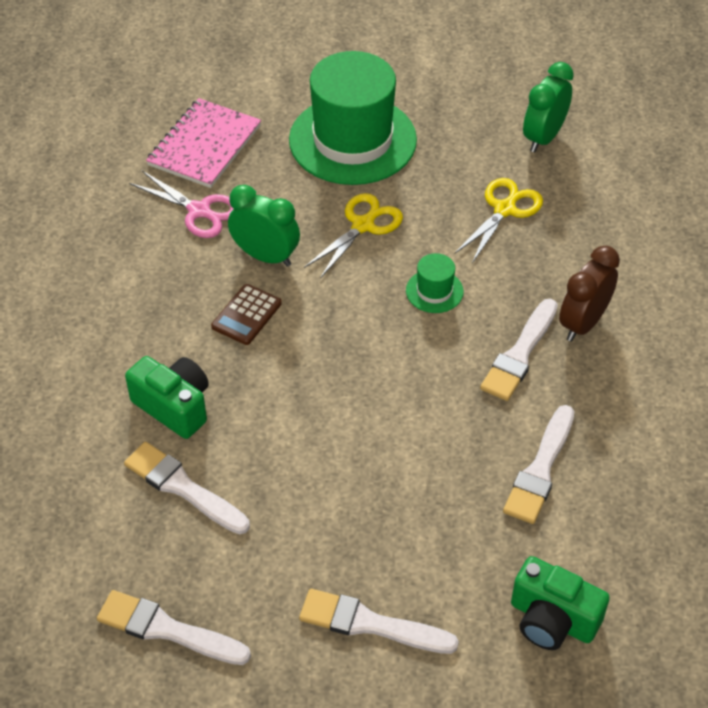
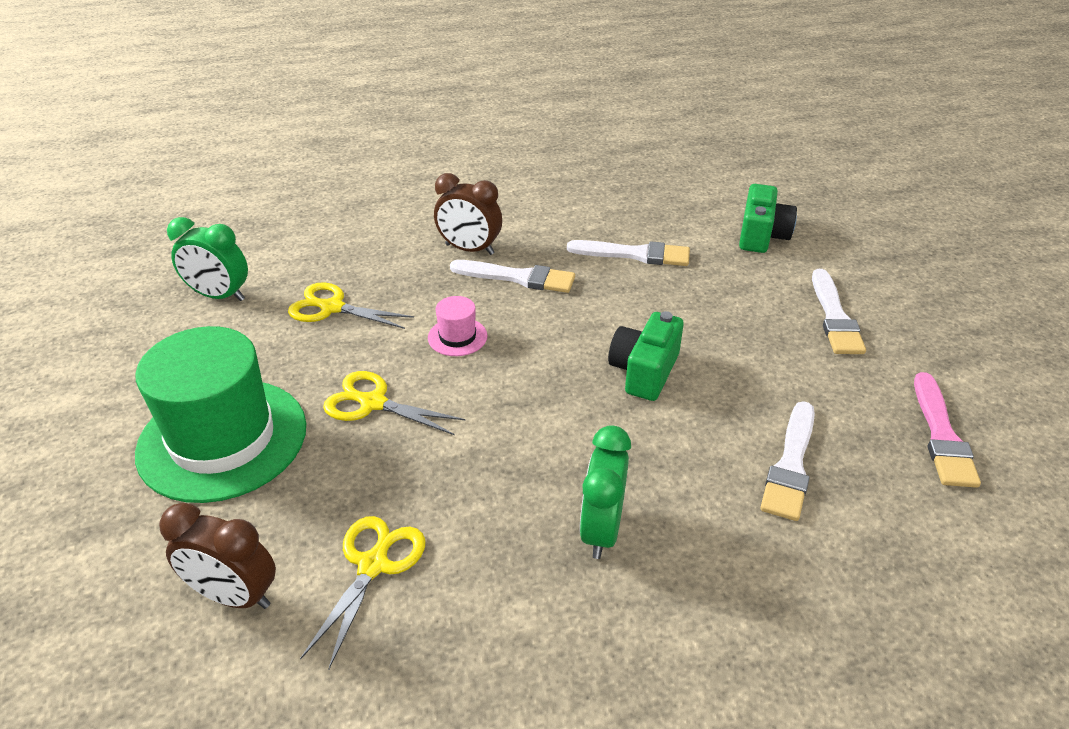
camera: 105 degrees left, 10 degrees down
white brush [97,590,251,665] -> pink brush [914,372,981,488]
green camera [125,356,209,439] -> green camera moved to [608,311,684,401]
pink scissors [129,171,234,238] -> yellow scissors [300,516,426,670]
pink notebook [146,98,261,188] -> brown clock [159,503,276,609]
brown calculator [211,284,282,345] -> none
green clock [228,185,300,267] -> green clock moved to [579,425,631,559]
green hat [406,253,464,313] -> pink hat [428,296,488,356]

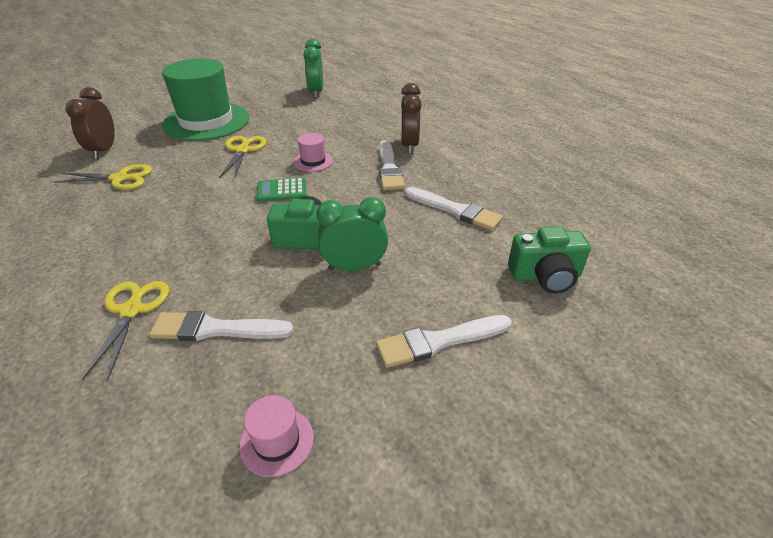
camera: 70 degrees right, 0 degrees up
yellow scissors [288,283,414,329] -> yellow scissors moved to [82,281,169,380]
white brush [567,240,690,266] -> white brush turned 45 degrees counterclockwise [405,187,503,231]
green clock [579,425,631,559] -> green clock moved to [316,197,388,271]
pink brush [914,372,981,488] -> pink hat [239,395,314,477]
none -> green calculator [257,178,307,202]

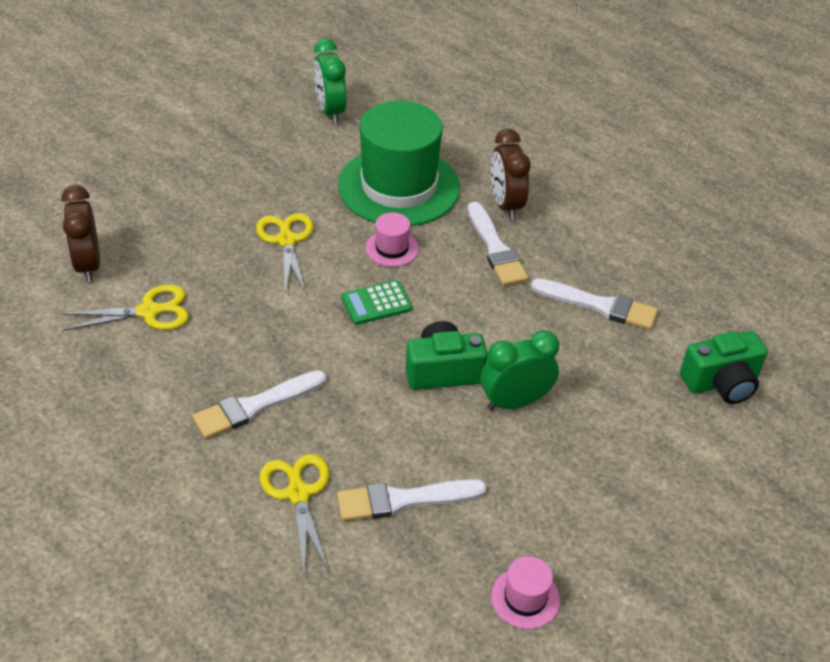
camera: 15 degrees left, 5 degrees up
green hat [162,58,249,141] -> green hat moved to [338,101,460,226]
white brush [376,315,512,368] -> white brush moved to [192,370,327,439]

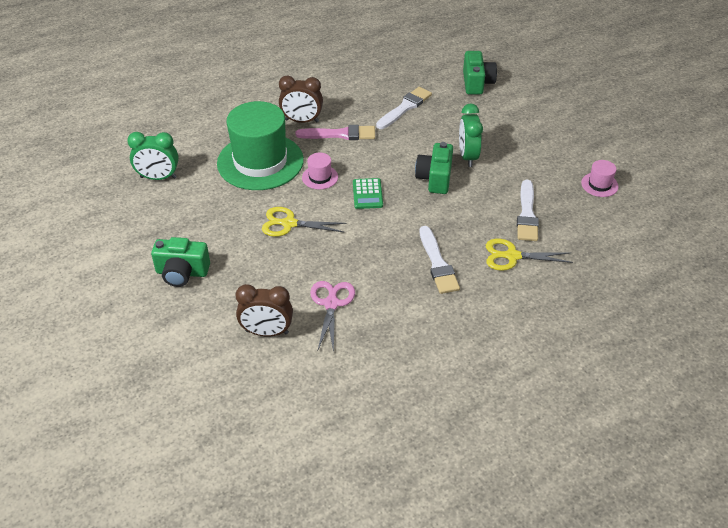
camera: 70 degrees left, 0 degrees up
yellow scissors [62,285,189,331] -> pink scissors [310,281,355,353]
white brush [467,202,529,286] -> pink brush [296,125,375,140]
none -> green camera [151,237,210,287]

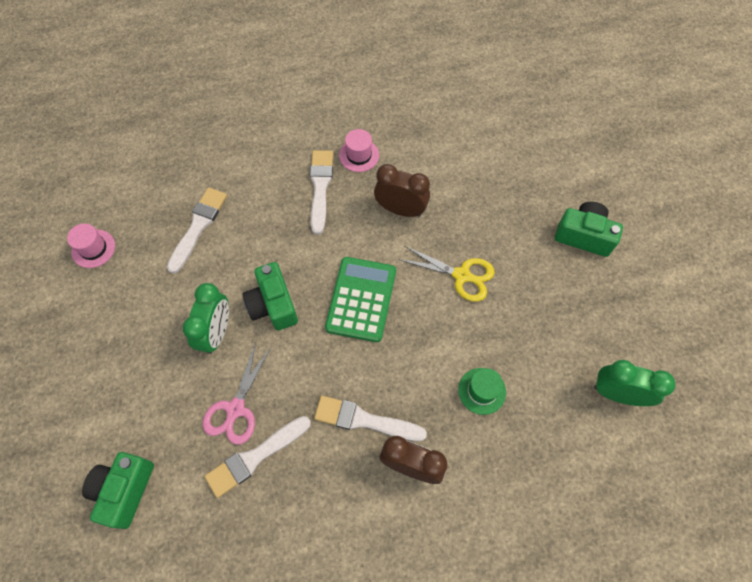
camera: 165 degrees left, 20 degrees up
green hat [217,101,304,190] -> green hat [458,368,506,415], size x0.41
brown clock [236,284,293,336] -> brown clock moved to [374,164,430,217]
pink brush [296,125,375,140] -> white brush [314,396,427,441]
pink hat [302,153,338,189] -> pink hat moved to [339,129,379,172]
pink scissors [310,281,355,353] -> pink scissors moved to [202,342,271,445]
green calculator [353,178,383,209] -> green calculator [325,257,396,342], size x1.65
green camera [415,142,453,194] -> green camera turned 135 degrees clockwise [243,262,298,330]
yellow scissors [486,239,573,271] -> none

